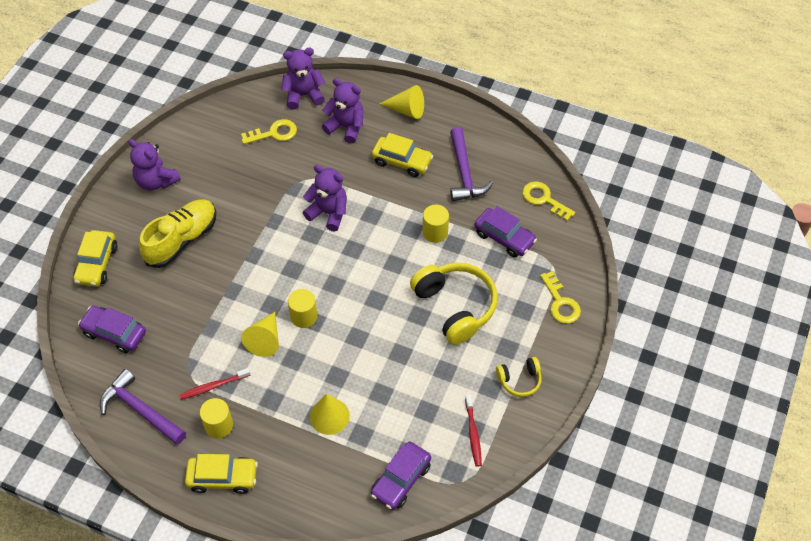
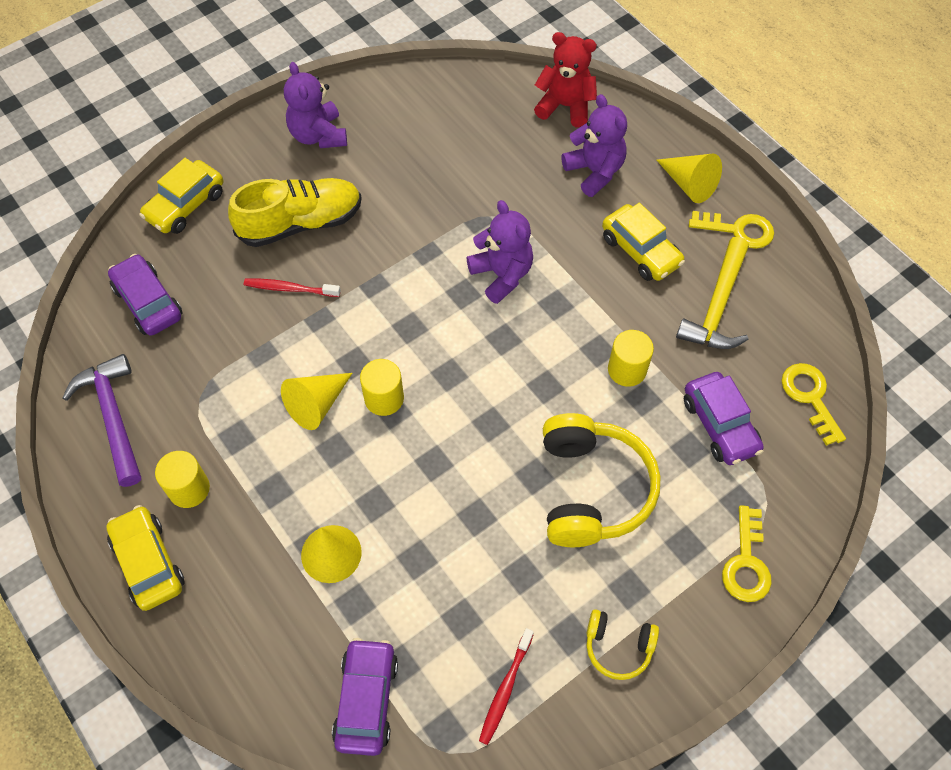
camera: 30 degrees right, 5 degrees up
red toothbrush [179,368,251,400] -> red toothbrush moved to [244,279,341,297]
yellow car [185,454,258,494] -> yellow car turned 150 degrees counterclockwise [106,505,185,611]
yellow key [241,119,297,144] -> yellow key moved to [689,211,774,249]
purple teddy bear [281,48,325,109] -> red teddy bear [534,32,597,128]
purple car [371,442,431,510] -> purple car turned 120 degrees clockwise [332,638,398,756]
purple hammer [450,127,493,201] -> yellow hammer [676,237,749,349]

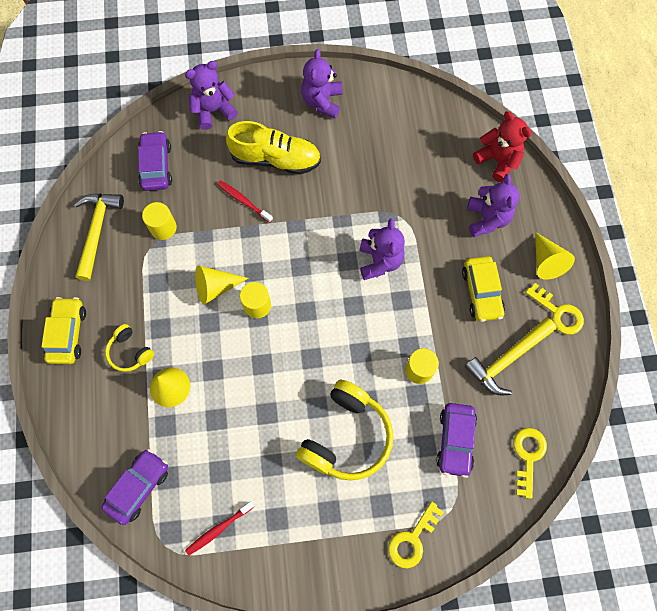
camera: 30 degrees right, 10 degrees up
purple hammer [62,354,141,487] -> yellow hammer [74,194,124,281]
yellow car [139,158,223,234] -> purple teddy bear [185,61,238,130]
yellow cylinder [155,451,210,508] -> yellow cylinder moved to [142,202,177,240]
yellow headphones [587,609,659,680] -> yellow headphones moved to [105,324,154,372]

